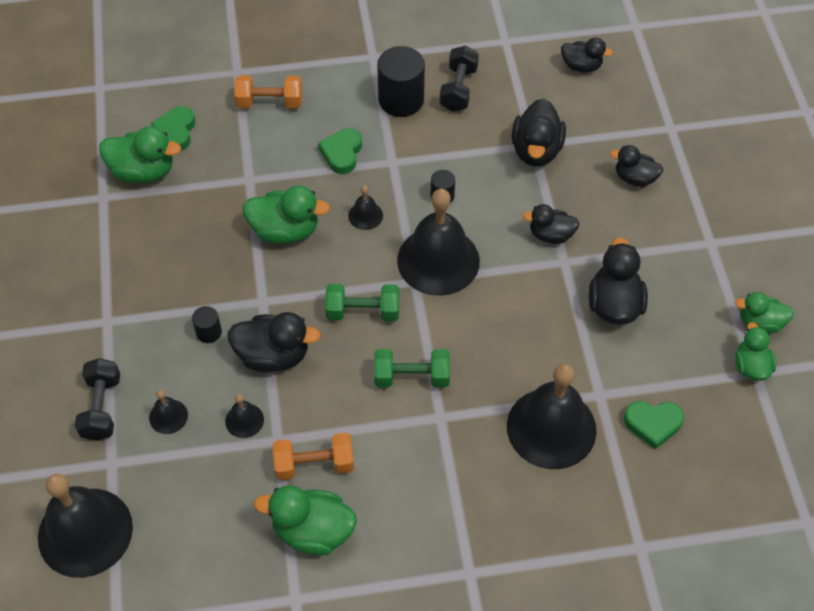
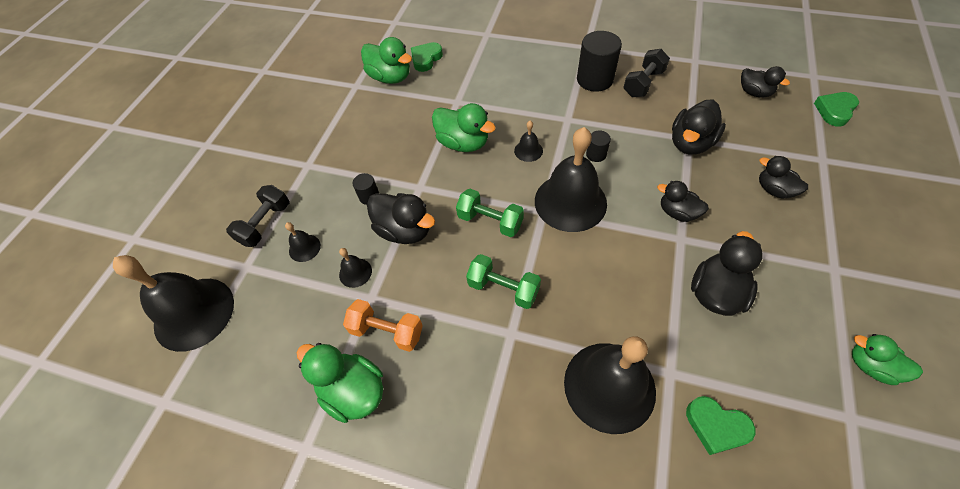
camera: 30 degrees right, 0 degrees up
orange dumbbell [234,75,302,108] -> none
green heart [318,128,362,174] -> green heart moved to [814,92,859,127]
green duck [735,322,776,381] -> none

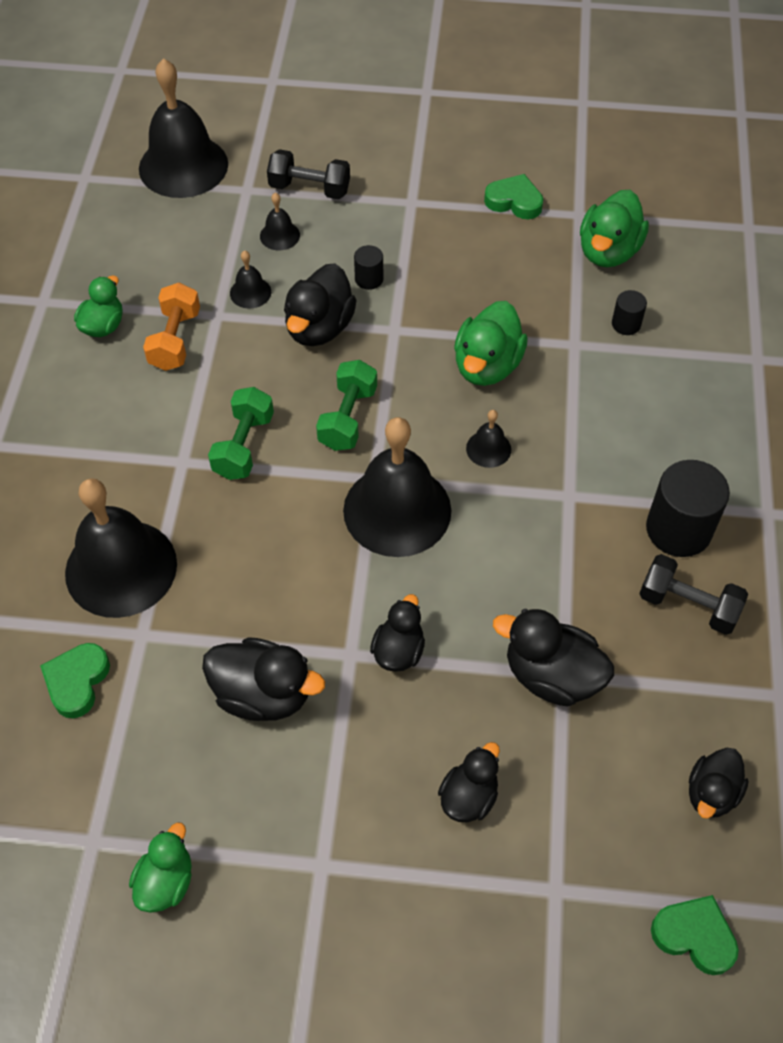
camera: 75 degrees right, 0 degrees up
green duck [297,343,383,423] -> green duck [74,276,123,337], size x0.65
green heart [411,42,443,72] -> green heart moved to [484,174,543,219]
black cylinder [586,131,611,162] -> black cylinder moved to [612,290,647,335]

